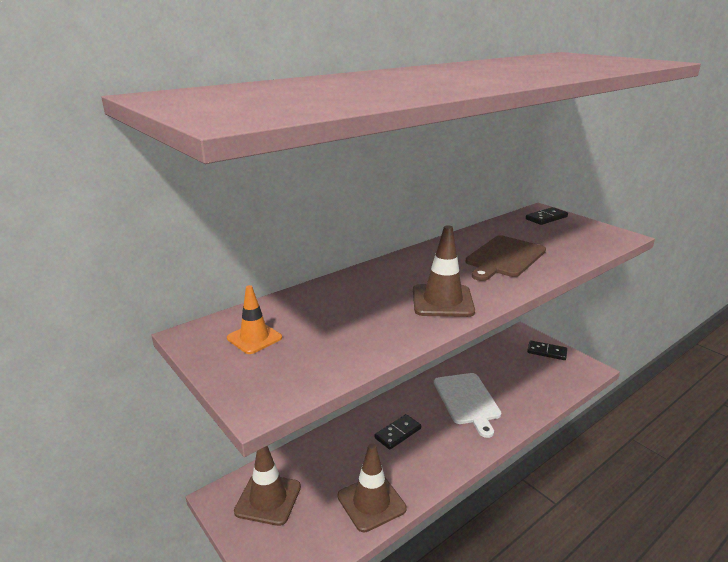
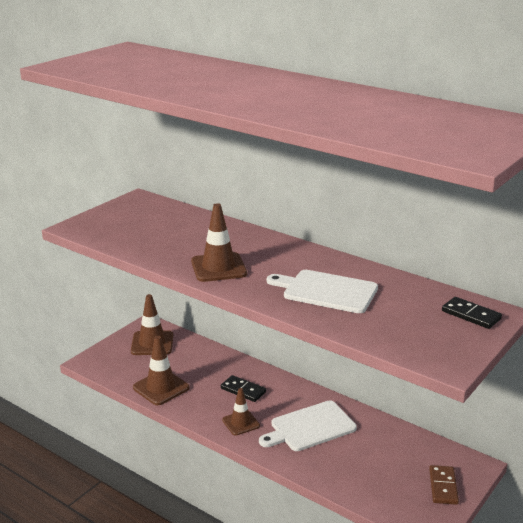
camera: 75 degrees right, 0 degrees up
orange traffic cone [227,285,282,354] -> none
brown cutting board [465,235,546,281] -> white cutting board [267,270,378,313]
black domino [527,340,567,360] -> brown domino [429,465,459,505]
none -> brown traffic cone [222,388,260,435]

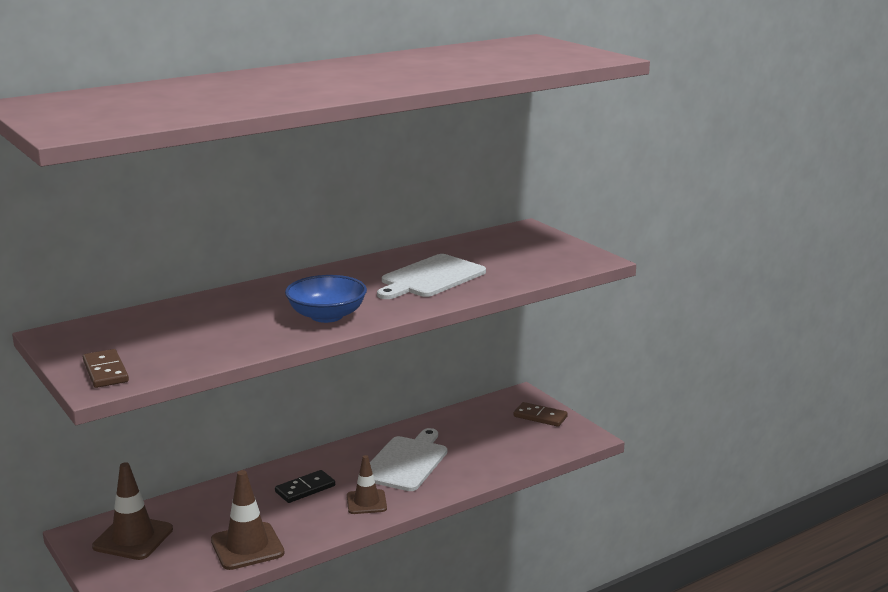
camera: 70 degrees left, 5 degrees down
brown traffic cone [191,203,247,282] -> blue bowl [285,275,367,323]
white cutting board [259,400,357,451] -> white cutting board turned 150 degrees counterclockwise [370,428,447,491]
black domino [442,297,502,329] -> none
none -> brown domino [83,349,129,388]

